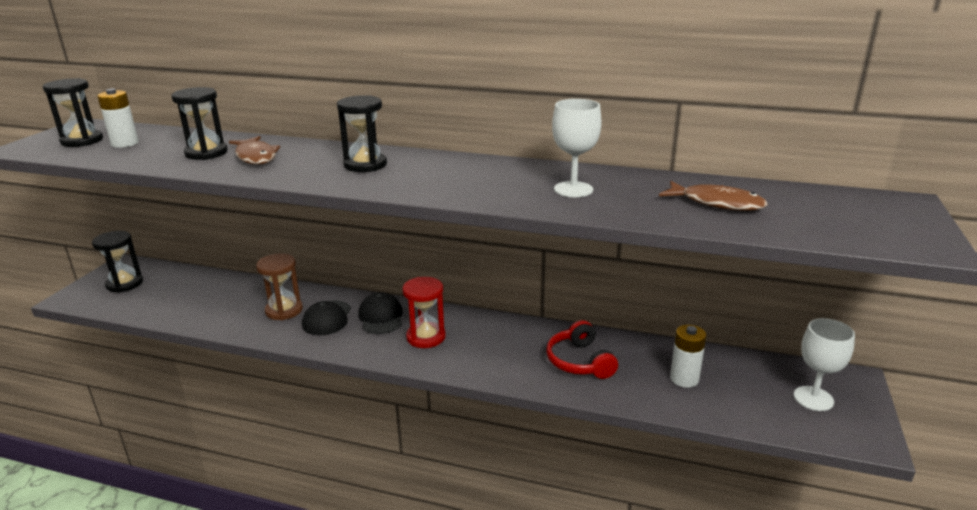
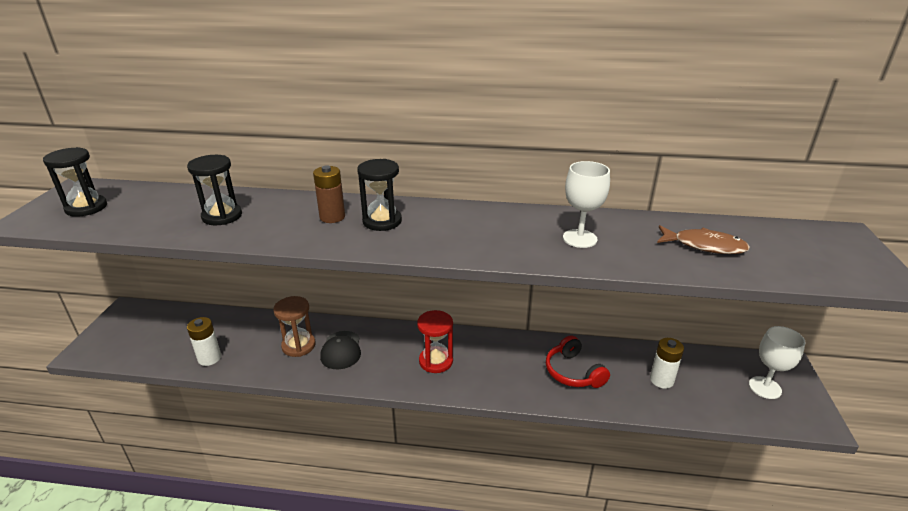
camera: 10 degrees left, 5 degrees up
black hourglass [92,231,143,293] -> none
white battery [97,88,139,148] -> white battery moved to [187,317,221,366]
brown fish [229,136,280,165] -> none
black cap [358,292,403,334] -> none
none -> brown battery [313,165,345,223]

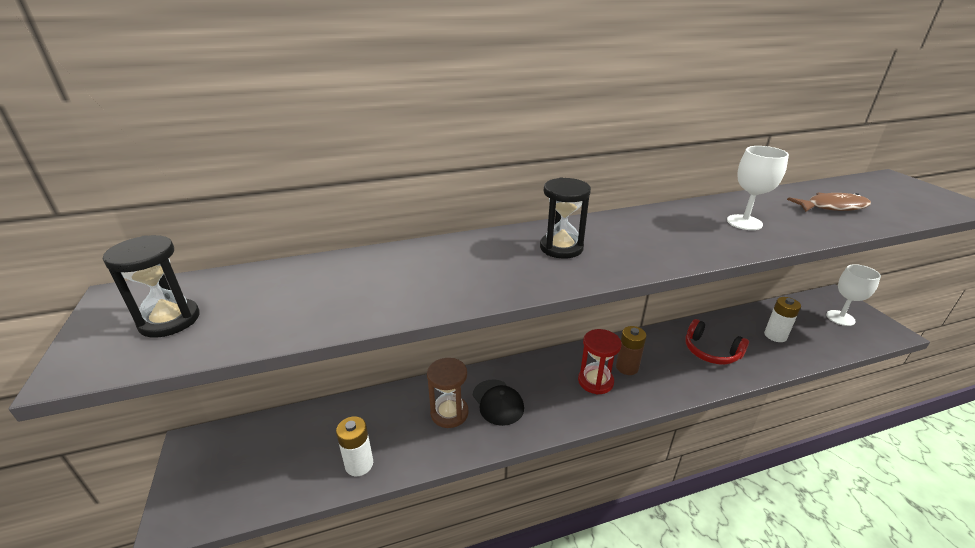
camera: 25 degrees left, 0 degrees up
black hourglass [187,155,242,225] -> none
brown battery [313,165,345,223] -> brown battery moved to [616,326,646,375]

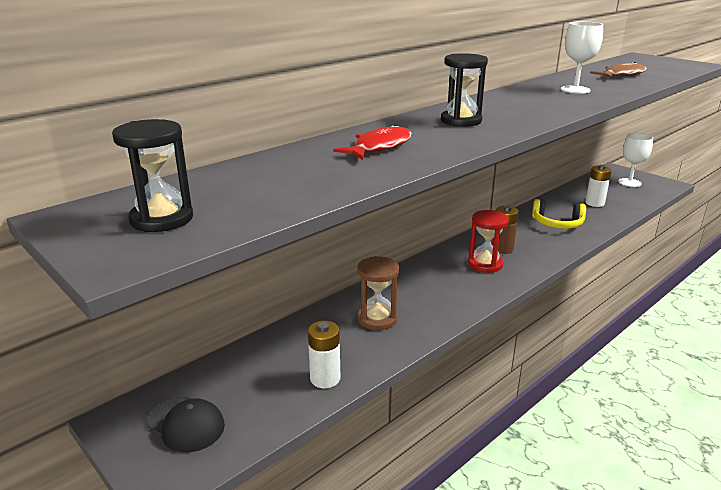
camera: 25 degrees left, 5 degrees down
black cap [473,379,524,426] -> black cap moved to [148,397,225,453]
red headphones [685,319,749,365] -> yellow headphones [532,199,586,229]
none -> red fish [333,125,412,160]

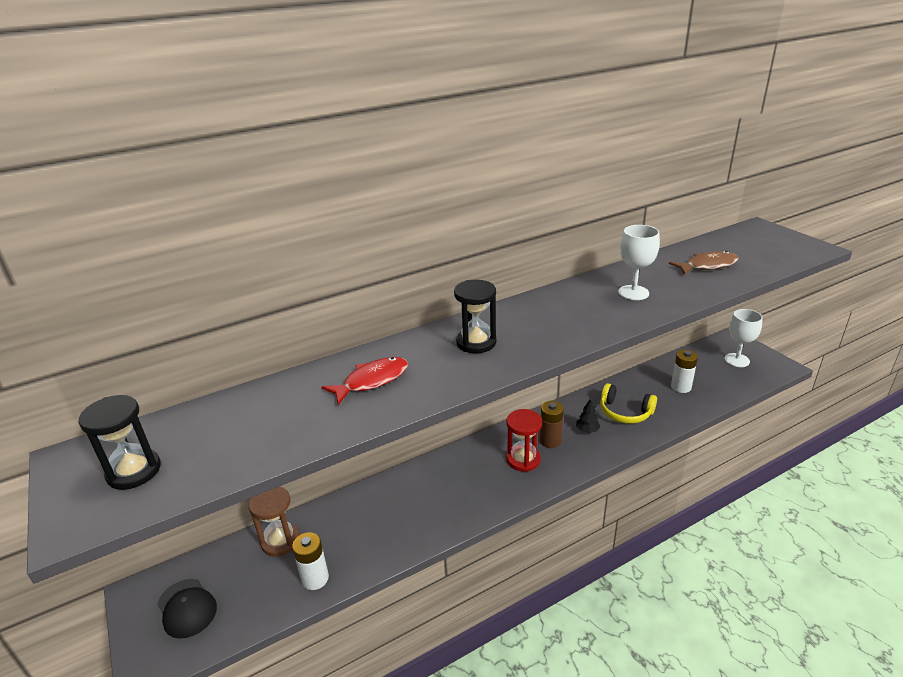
camera: 15 degrees right, 5 degrees up
brown hourglass [357,256,399,330] -> brown hourglass moved to [249,486,300,557]
none -> black tree [576,398,600,433]

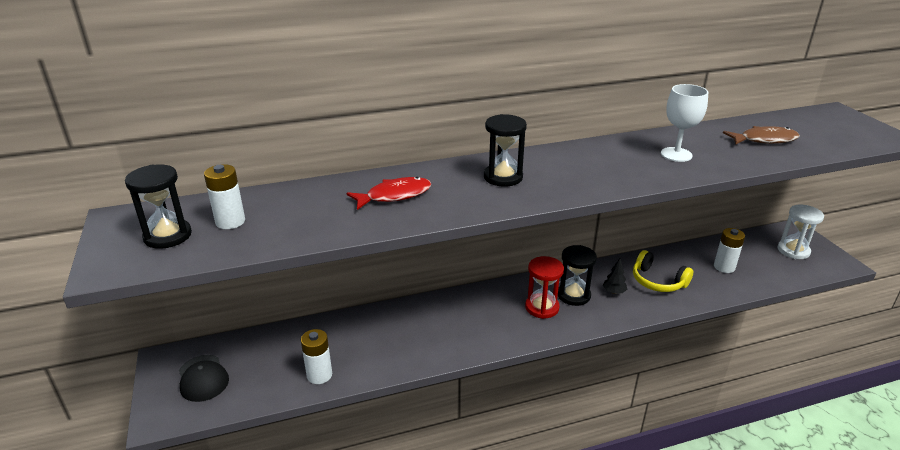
camera: 10 degrees right, 0 degrees up
brown hourglass [249,486,300,557] -> none
brown battery [540,401,564,448] -> black hourglass [558,245,597,306]
white goblet [725,309,763,367] -> white hourglass [778,204,824,259]
none -> white battery [204,164,245,229]

